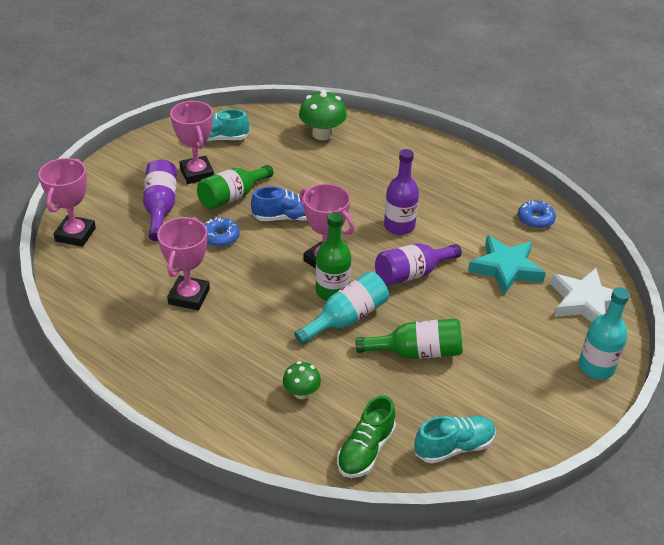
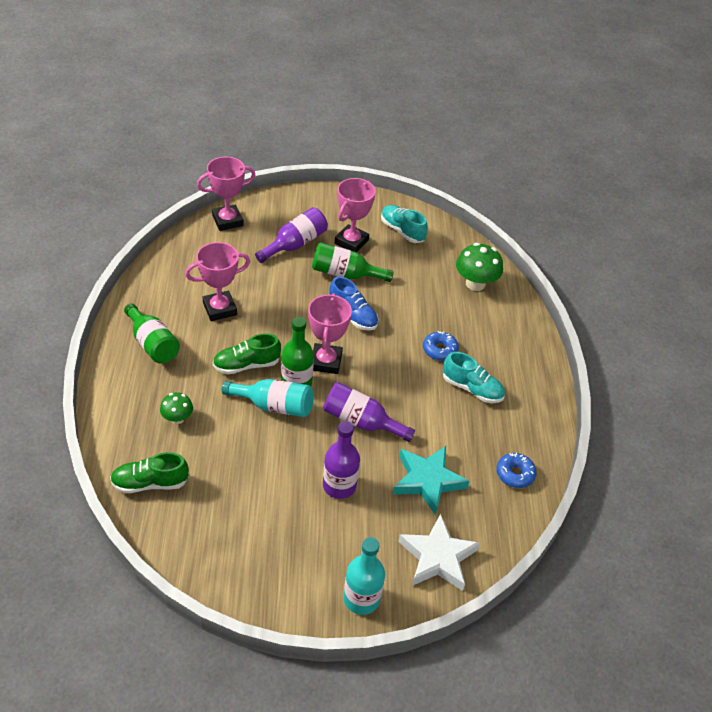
camera: 50 degrees right, 5 degrees up
blue donut [204,217,240,247] -> blue donut moved to [423,331,459,361]
green bottle [356,318,463,359] -> green bottle moved to [124,303,180,364]
purple bottle [384,149,419,235] -> purple bottle moved to [323,421,360,499]
turquoise shoe [415,416,496,464] -> turquoise shoe moved to [443,352,505,403]
none -> green shoe [213,333,281,374]

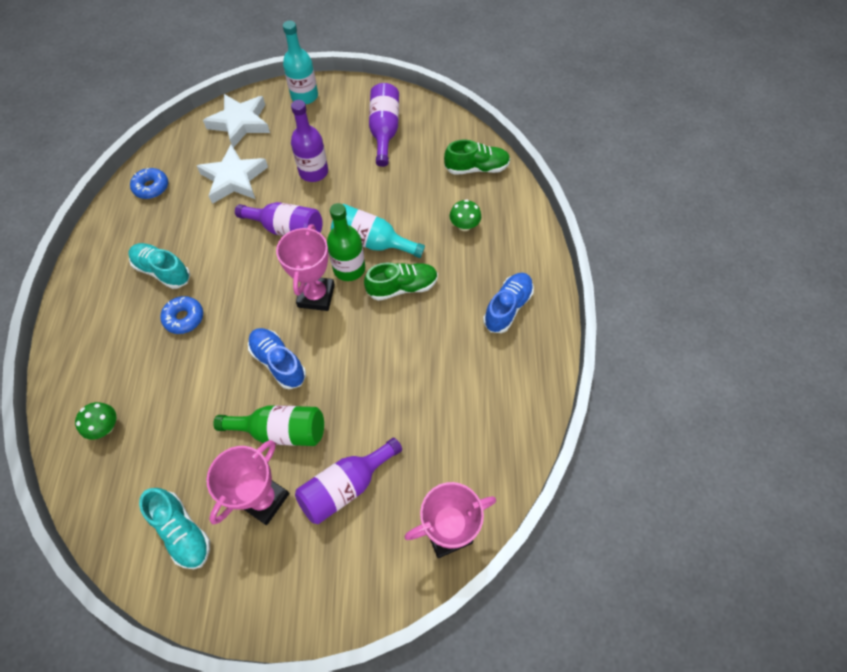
camera: 175 degrees left, 15 degrees up
green bottle [124,303,180,364] -> blue shoe [483,273,534,333]
pink trophy [185,242,250,321] -> none
turquoise star [393,446,469,515] -> white star [197,144,268,204]
green mushroom [456,243,503,291] -> green mushroom [75,402,116,440], size x0.59
none -> purple bottle [369,83,399,167]

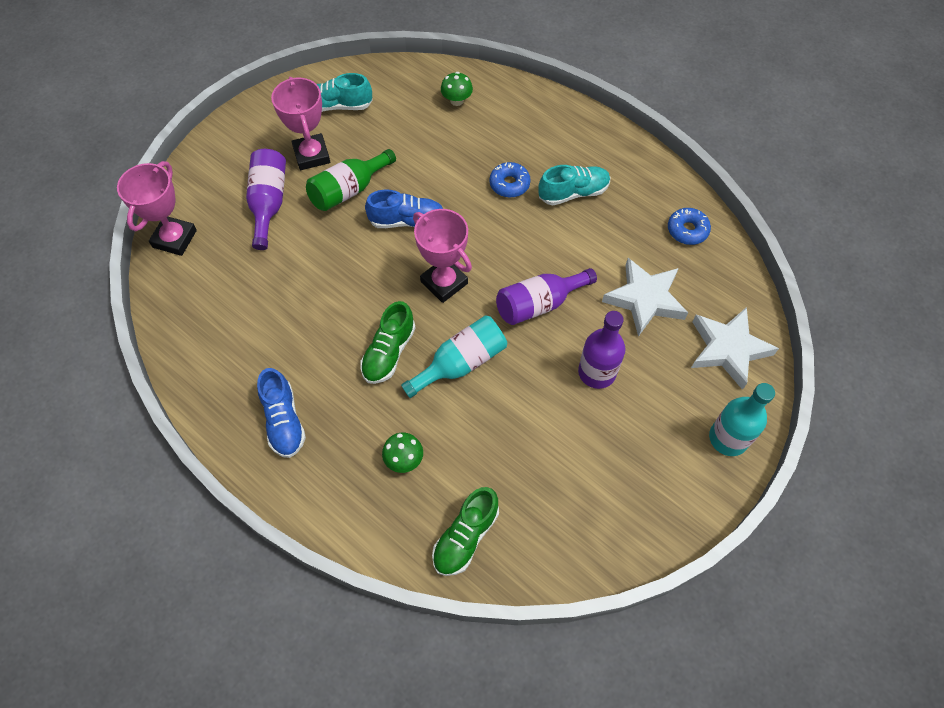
camera: 130 degrees right, 0 degrees up
green bottle [327,203,365,281] -> none
purple bottle [369,83,399,167] -> none

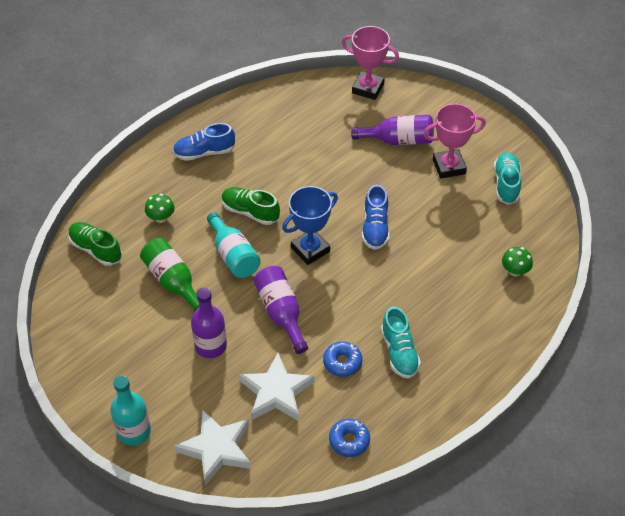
camera: 95 degrees right, 10 degrees down
green bottle [306,149,396,211] -> green bottle moved to [140,238,199,312]
pink trophy [413,209,472,303] -> blue trophy [282,186,338,265]
blue donut [489,162,531,198] -> blue donut moved to [323,341,362,377]

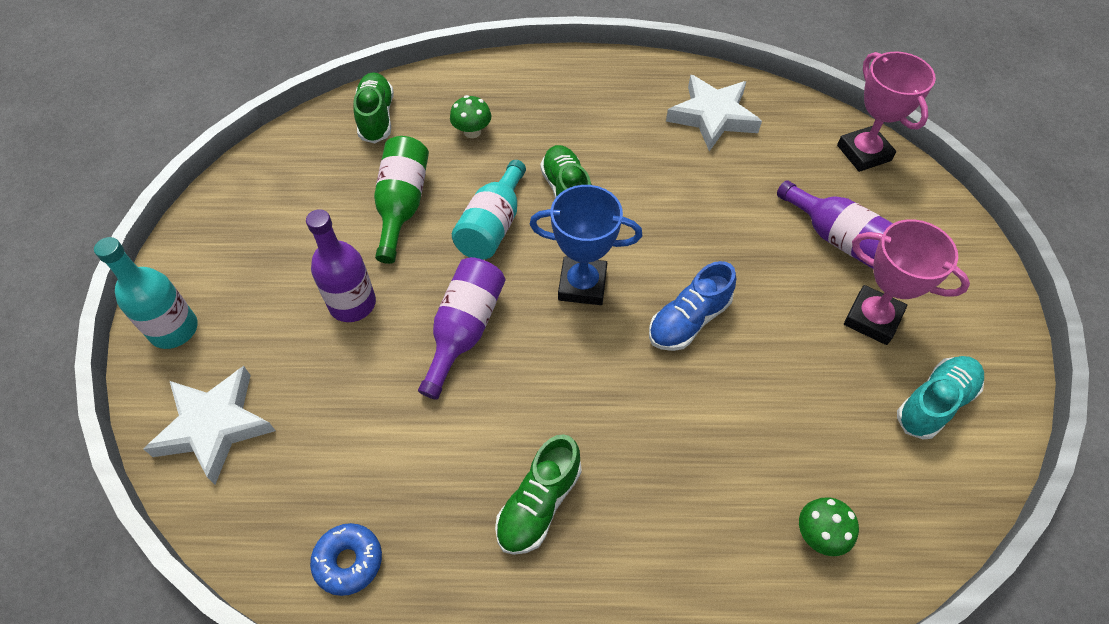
camera: 45 degrees right, 5 degrees up
blue shoe [173,123,235,161] -> none
white star [239,353,315,421] -> white star moved to [666,75,762,151]
blue donut [323,341,362,377] -> none
turquoise shoe [381,307,421,379] -> green shoe [495,434,582,555]

